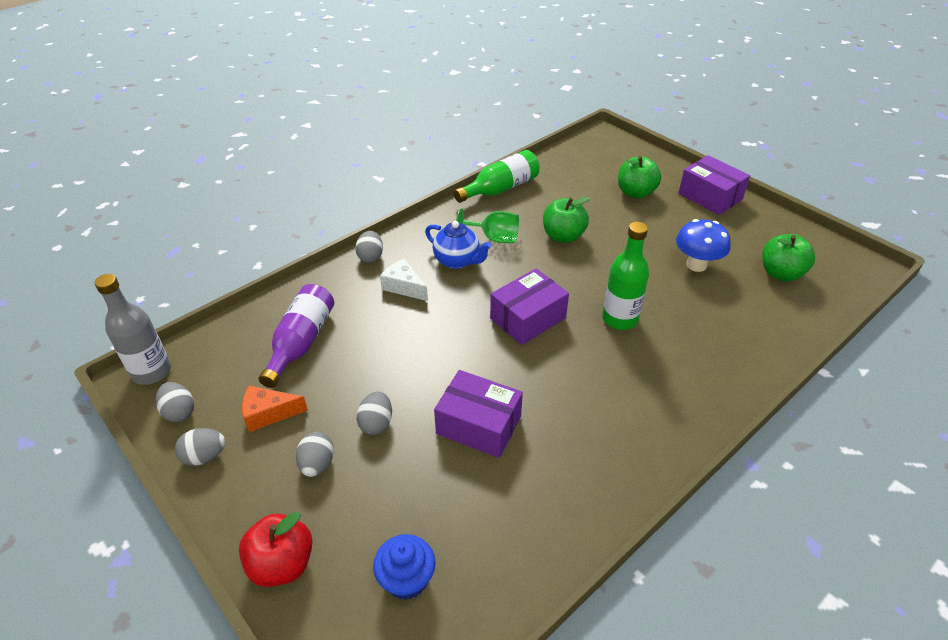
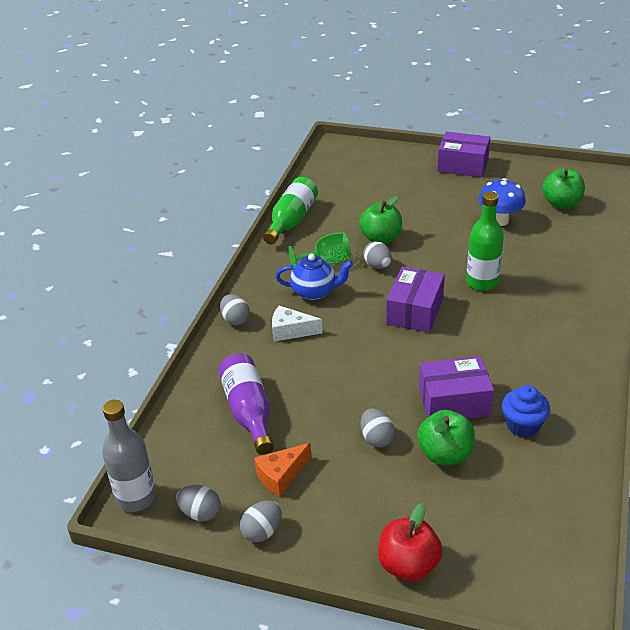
camera: 30 degrees left, 5 degrees down
grey egg [296,432,334,477] -> grey egg moved to [363,241,392,269]
blue cupcake [373,534,436,600] -> blue cupcake moved to [502,385,550,437]
green apple [618,156,661,199] -> green apple moved to [417,409,475,465]

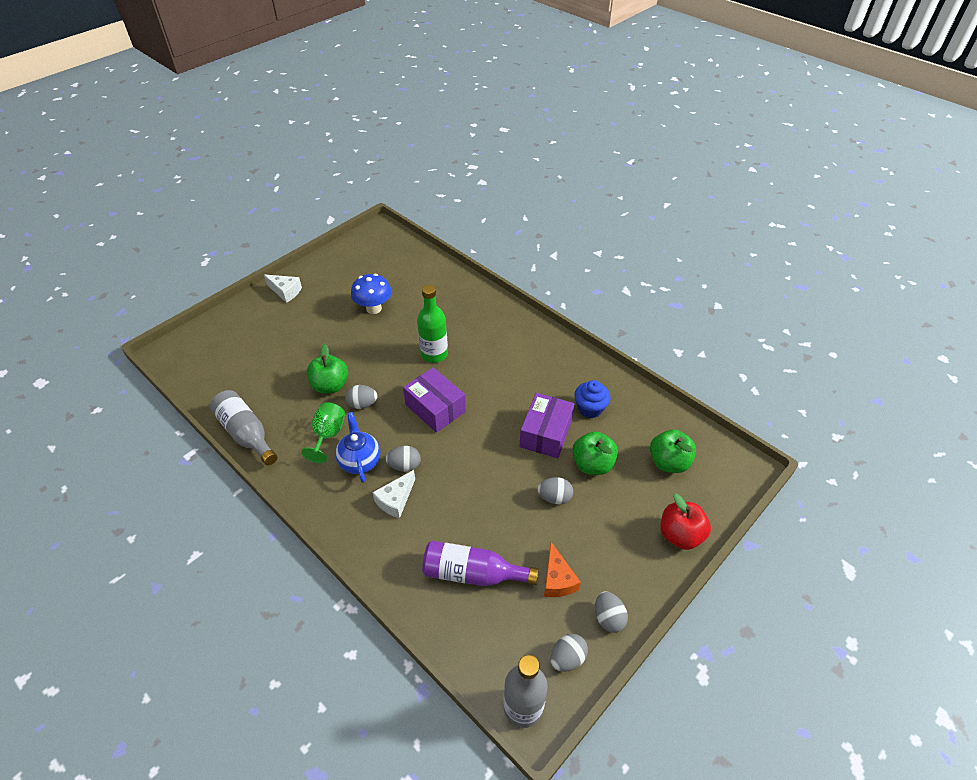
camera: 65 degrees left, 10 degrees up
grey egg [220,294,250,326] -> grey egg moved to [385,446,421,472]
green bottle [263,177,318,244] -> grey bottle [210,390,277,465]
blue teapot [275,253,353,300] -> blue teapot turned 45 degrees counterclockwise [335,412,380,483]
purple box [437,132,490,177] -> white cheese [264,274,302,303]
green apple [542,168,585,209] -> green apple moved to [650,429,696,473]

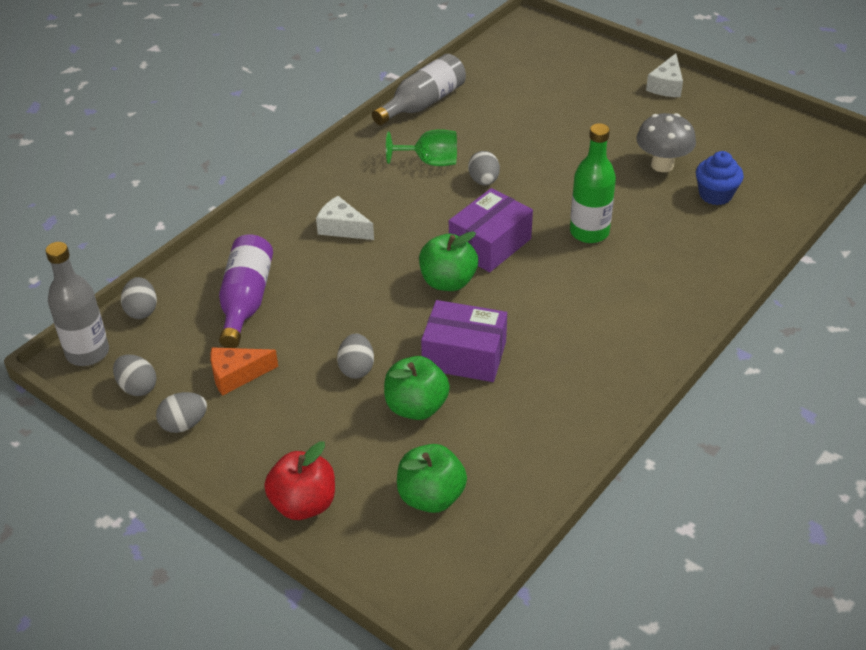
camera: 85 degrees right, 5 degrees down
green apple [307,344,348,394] -> green apple moved to [419,231,478,291]
blue teapot [335,412,380,483] -> none
blue mushroom [351,274,392,314] -> grey mushroom [636,113,696,172]
grey egg [385,446,421,472] -> grey egg moved to [121,277,157,319]
blue cupcake [574,380,611,418] -> blue cupcake moved to [696,151,744,205]

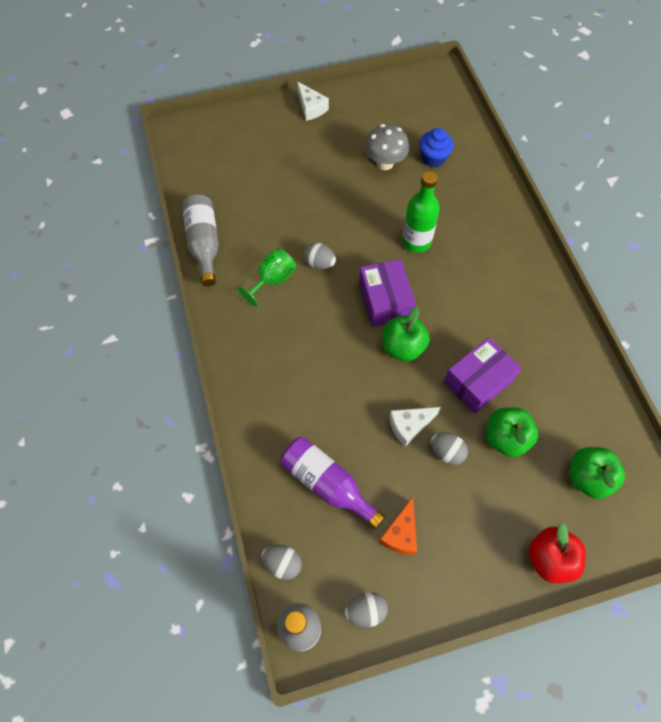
camera: 55 degrees left, 20 degrees up
grey egg [156,392,207,433] -> none
white cheese [316,196,374,240] -> white cheese moved to [389,407,441,447]

